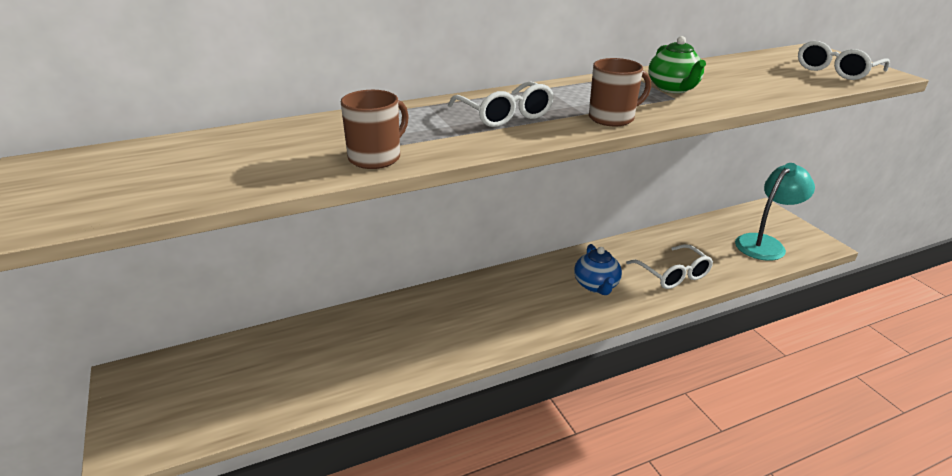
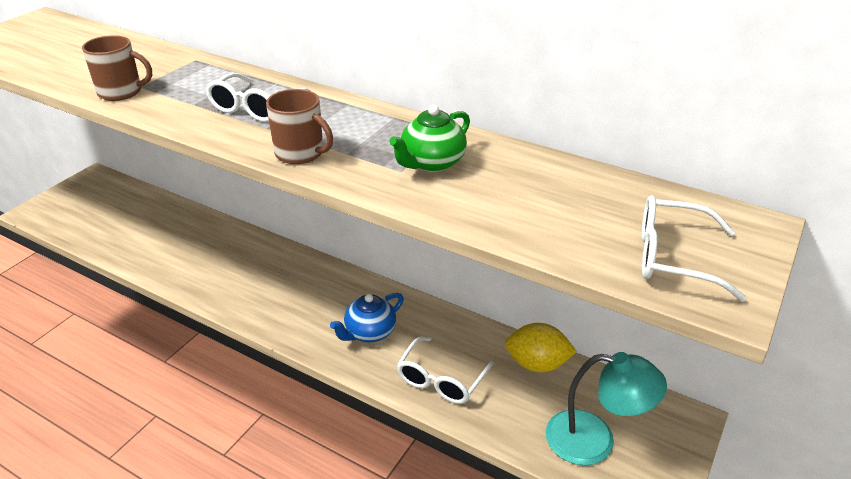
camera: 55 degrees right, 5 degrees up
none -> yellow lemon [505,323,577,372]

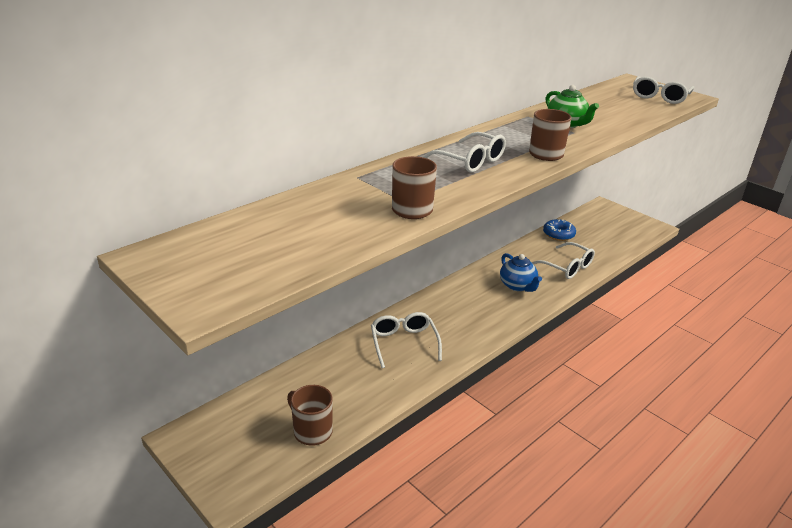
camera: 75 degrees left, 5 degrees down
yellow lemon [505,323,577,372] -> blue donut [543,219,576,241]
turquoise lamp [546,352,667,466] -> none
none -> brown mug [287,385,333,446]
none -> white glasses [371,312,442,368]

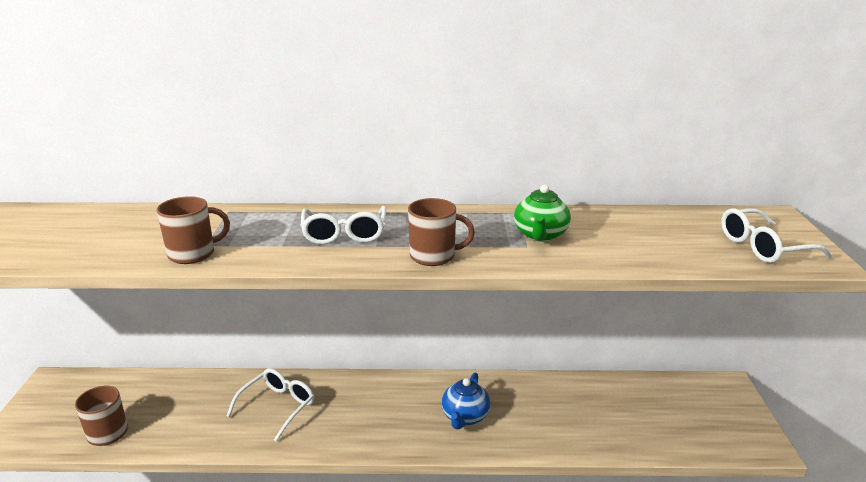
camera: 45 degrees right, 5 degrees down
white glasses [531,242,595,279] -> none
blue donut [543,219,576,241] -> none

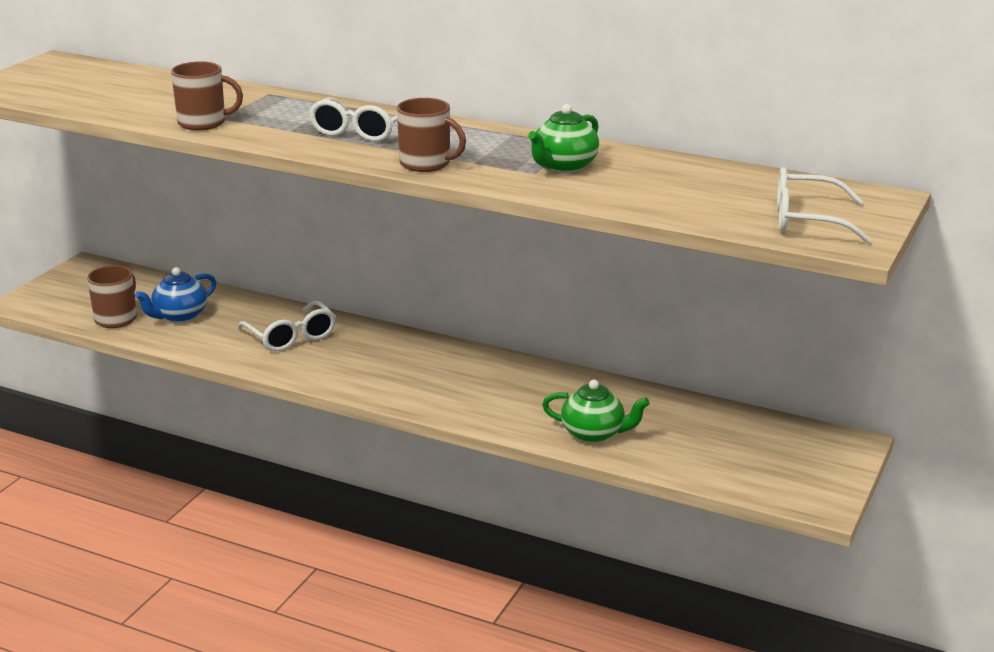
camera: 25 degrees right, 0 degrees up
white glasses [227,368,314,442] -> white glasses turned 90 degrees clockwise [237,301,336,352]
blue teapot [442,373,490,430] -> blue teapot moved to [135,267,216,323]
none -> green teapot [542,380,650,443]

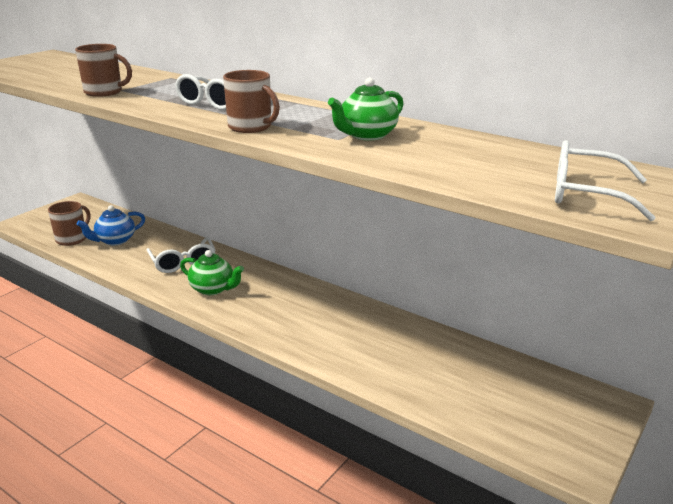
camera: 10 degrees right, 0 degrees up
green teapot [542,380,650,443] -> green teapot moved to [180,250,244,295]

